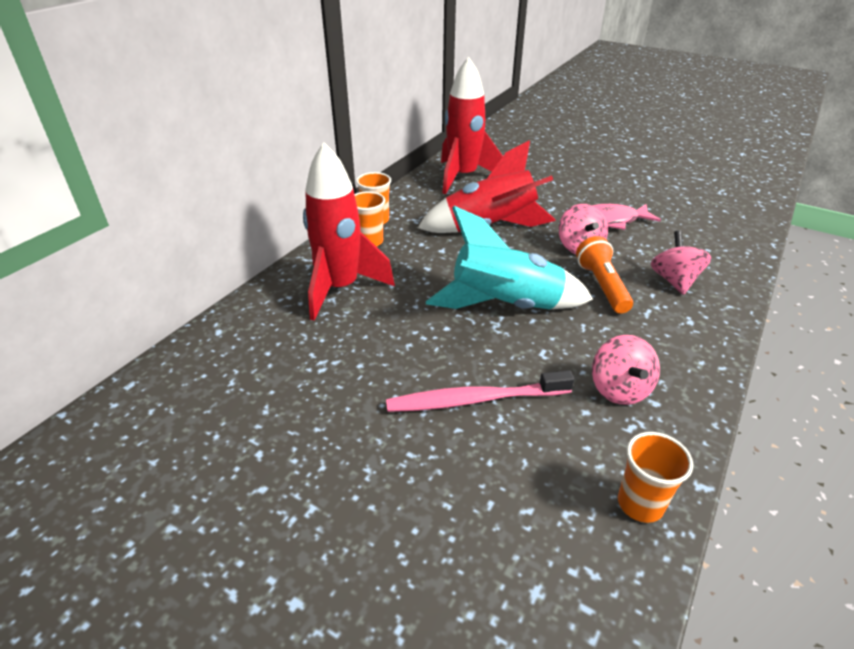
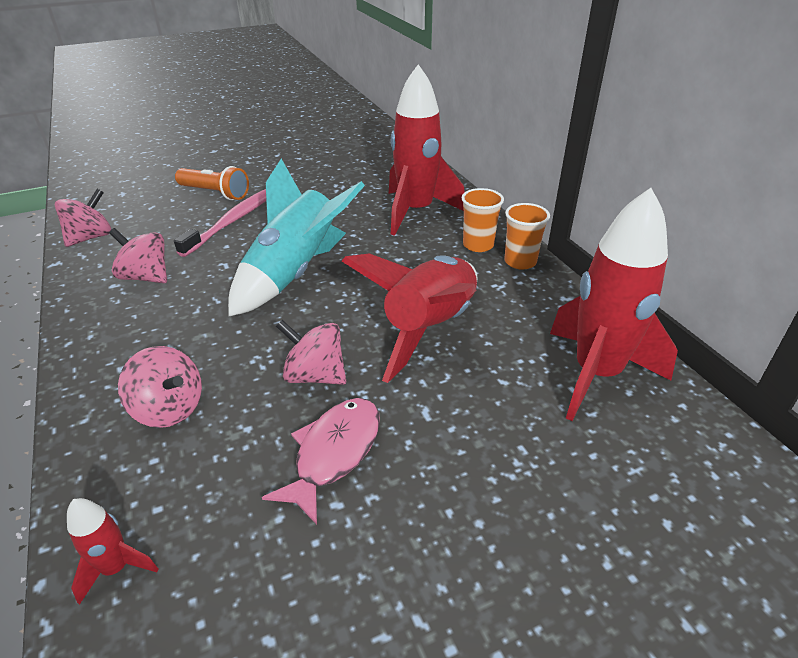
camera: 125 degrees right, 0 degrees up
orange flashlight [576,236,633,314] -> orange flashlight moved to [175,166,249,200]
orange cup [618,432,693,523] -> pink spinning top [55,189,111,247]
none -> red rocket [67,498,158,605]

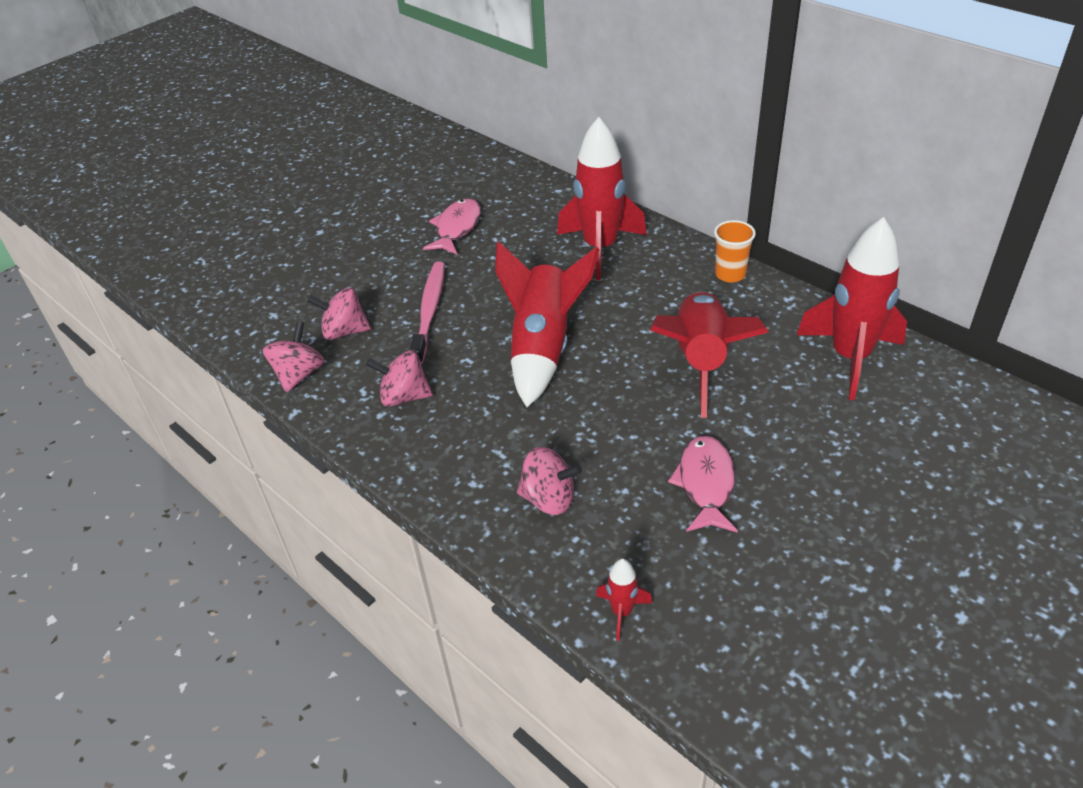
camera: 20 degrees left, 5 degrees up
orange flashlight [175,166,249,200] -> none
turquoise rocket [228,159,365,316] -> red rocket [495,241,600,407]
pink spinning top [276,320,346,385] -> pink spinning top moved to [307,287,371,340]
orange cup [462,188,504,252] -> none
none -> pink fish [423,198,481,254]

